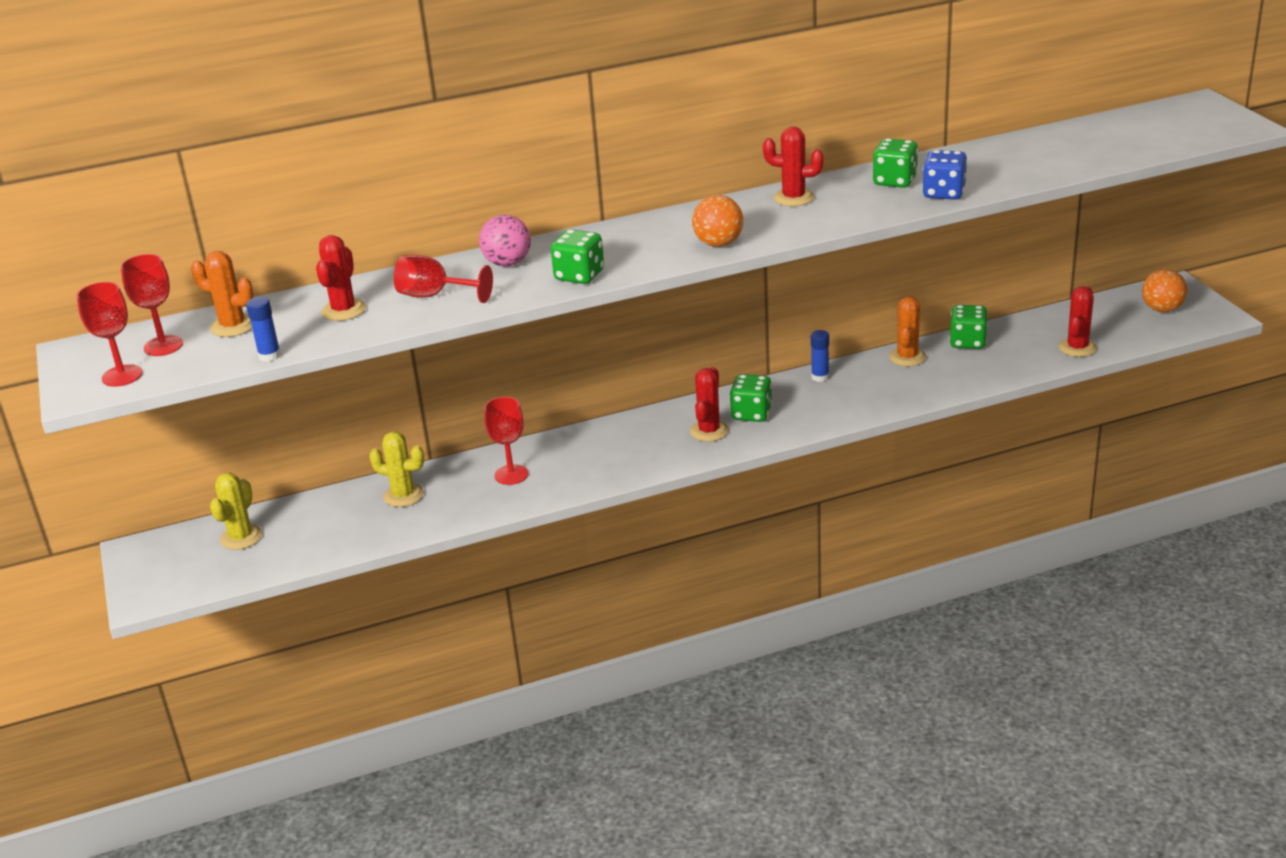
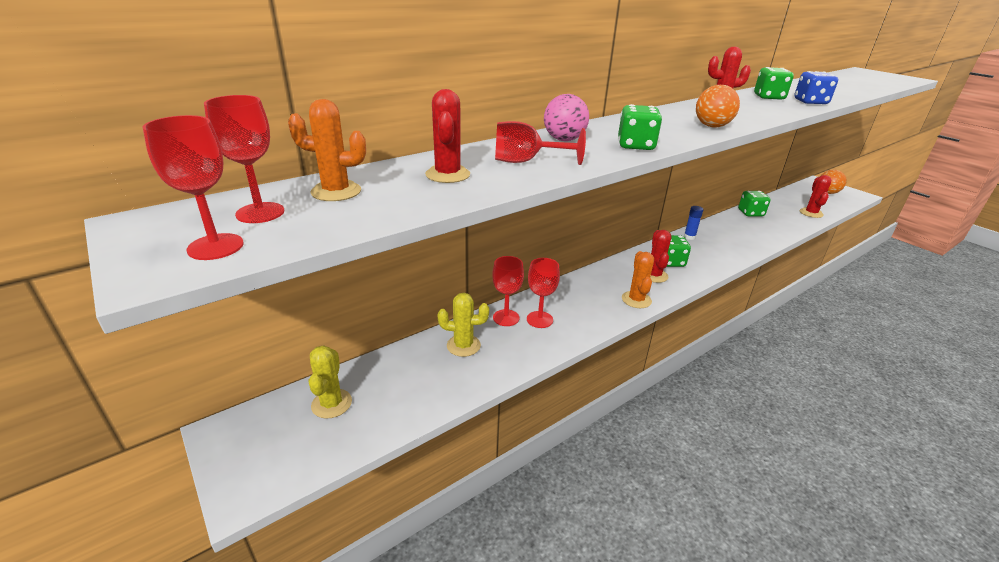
camera: 20 degrees left, 0 degrees up
blue glue stick [246,297,281,362] -> none
orange cactus [889,296,926,366] -> orange cactus moved to [622,251,654,308]
none -> red goblet [492,256,524,326]

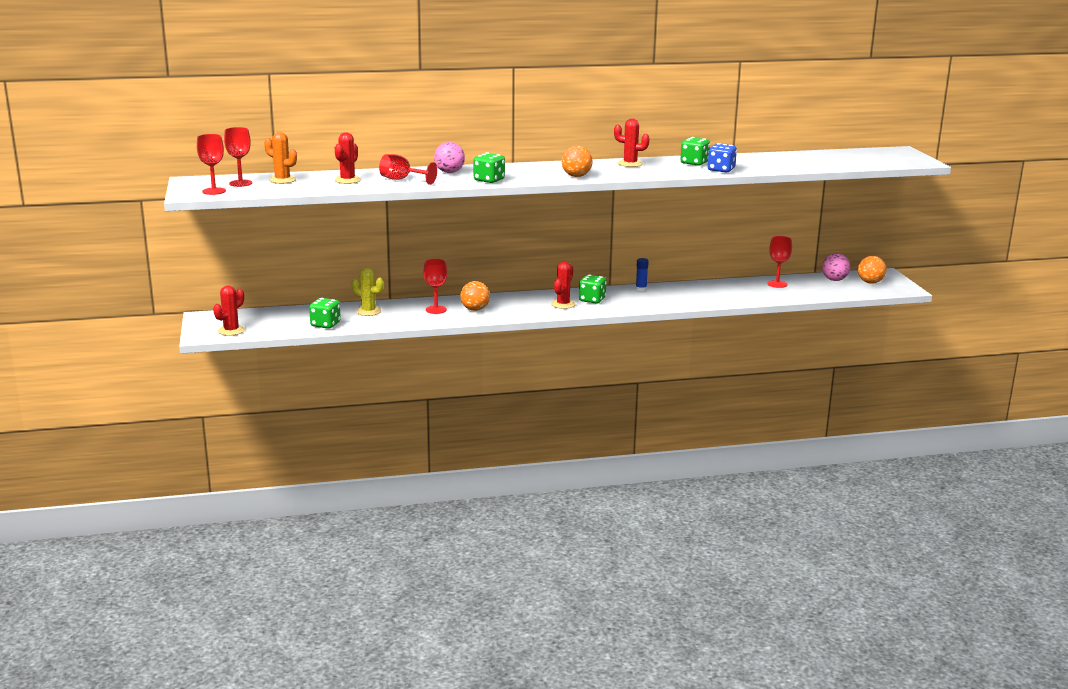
camera: 25 degrees right, 10 degrees down
yellow cactus [309,345,352,419] -> none
red goblet [492,256,524,326] -> red goblet moved to [767,236,792,288]
orange cactus [622,251,654,308] -> none
green dice [738,191,771,217] -> green dice moved to [309,298,341,329]
red cactus [800,175,831,218] -> red cactus moved to [213,285,245,336]
none -> orange ball [460,281,490,311]
none -> pink ball [822,253,850,281]

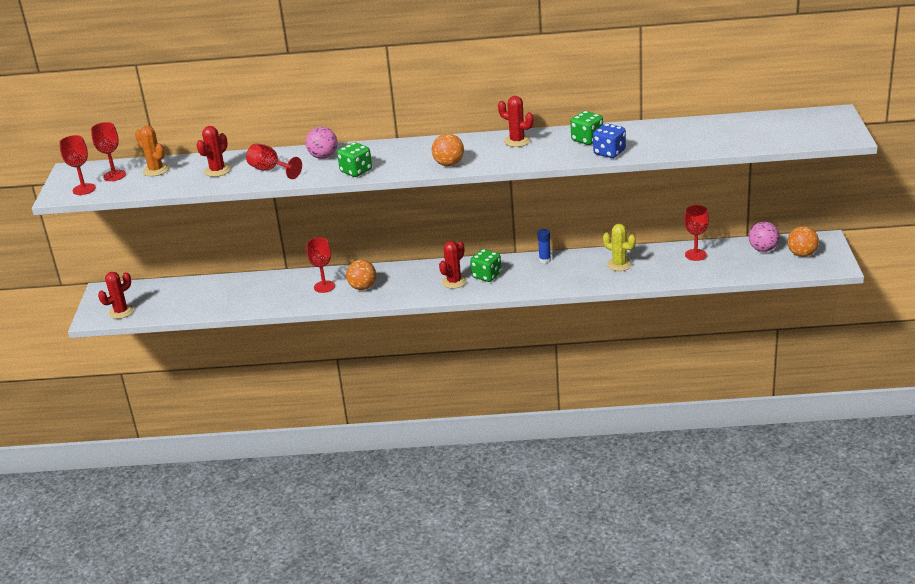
camera: 15 degrees right, 10 degrees up
green dice [309,298,341,329] -> none
yellow cactus [352,268,384,316] -> yellow cactus moved to [603,224,636,271]

